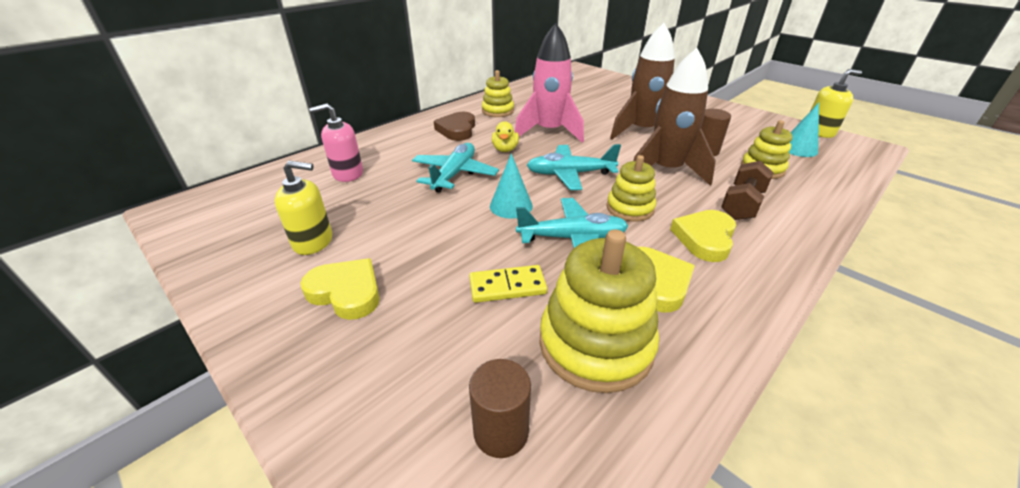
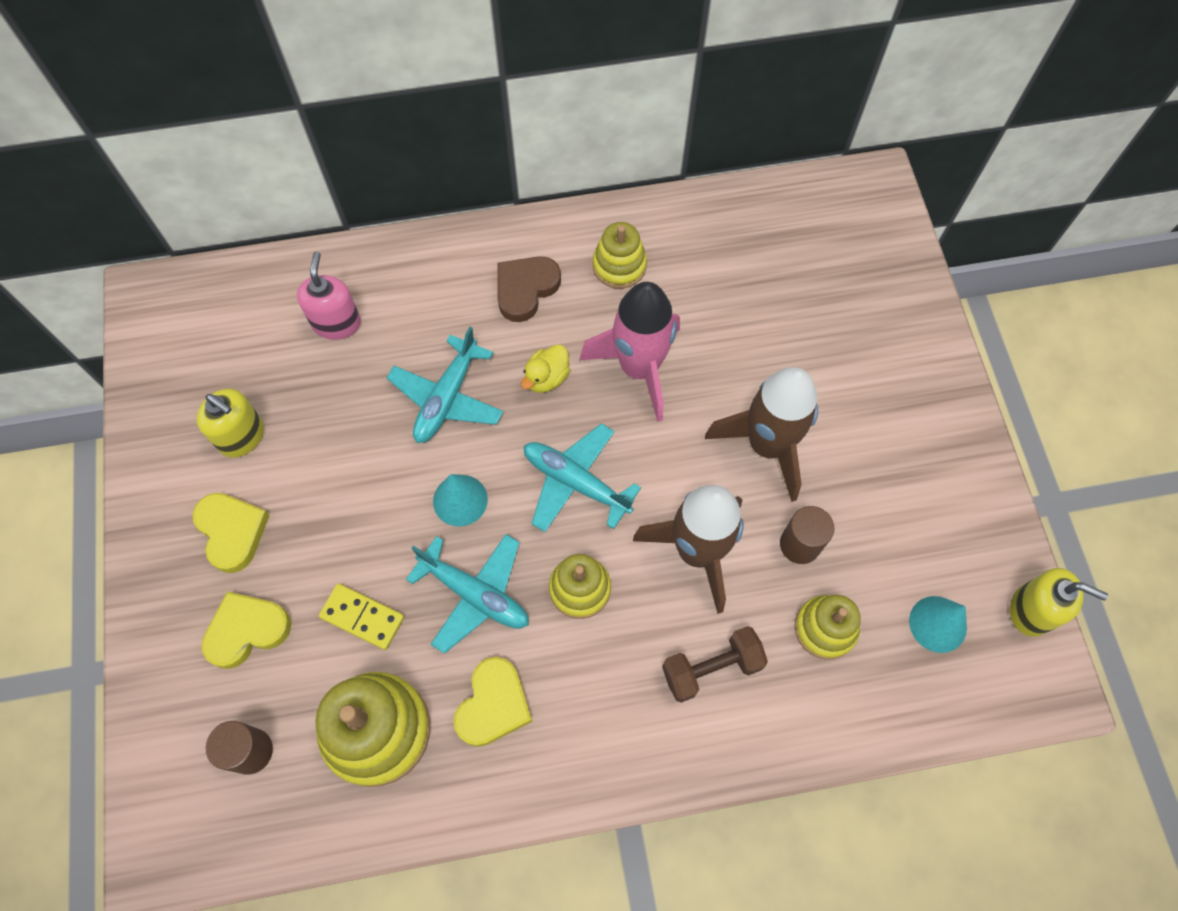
camera: 35 degrees right, 30 degrees up
pink soap dispenser [309,104,363,182] -> pink soap dispenser turned 75 degrees clockwise [297,252,361,340]
turquoise plane [412,143,499,193] -> turquoise plane turned 150 degrees clockwise [387,327,503,443]
yellow heart [670,210,736,262] -> yellow heart moved to [201,592,291,669]

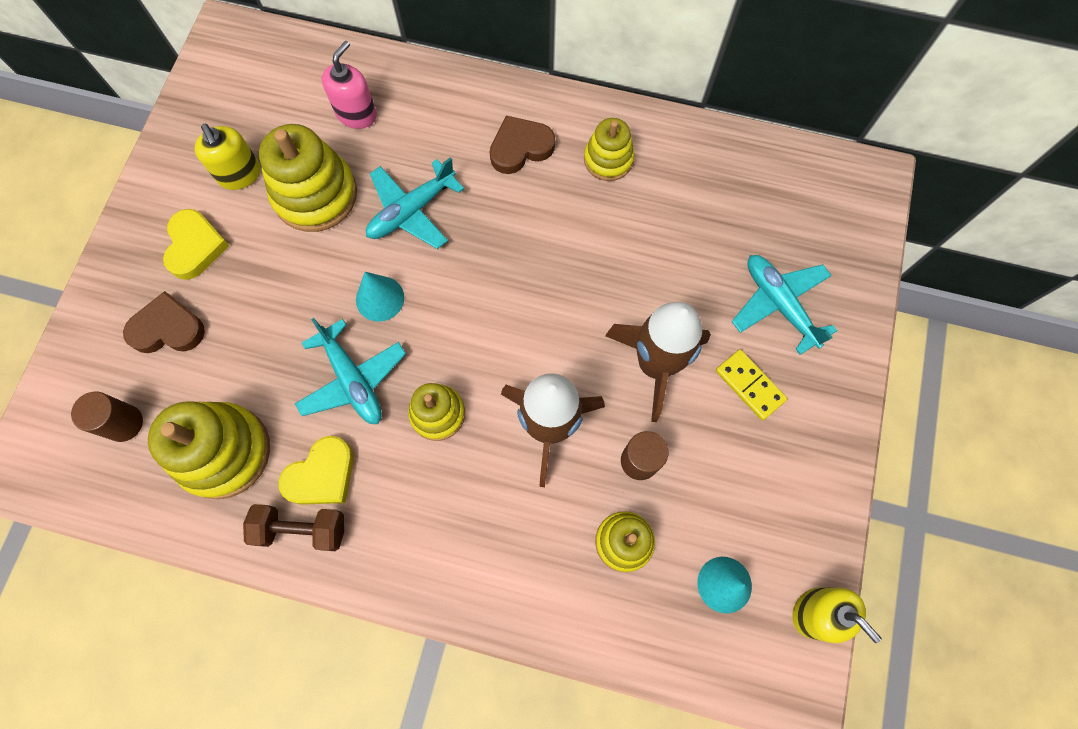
camera: 25 degrees right, 5 degrees up
yellow heart [201,592,291,669] -> brown heart [123,291,205,353]
yellow domino [319,583,404,650] -> yellow domino moved to [716,349,787,420]
yellow duck [521,344,570,393] -> none
turquoise plane [524,423,641,532] -> turquoise plane moved to [731,255,837,355]
pink rocket [580,282,680,422] -> none
brown dumbbell [662,626,768,703] -> brown dumbbell moved to [243,504,344,551]
none -> yellow stacking toy [259,124,357,232]

